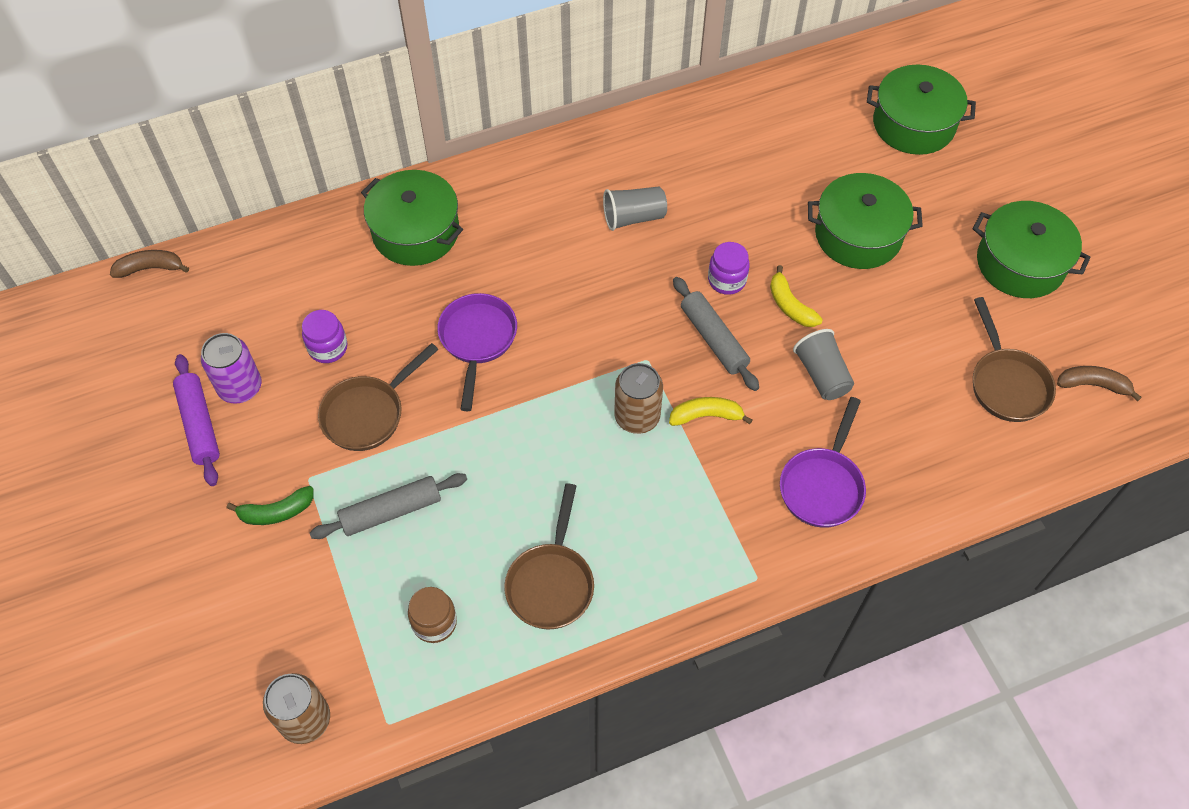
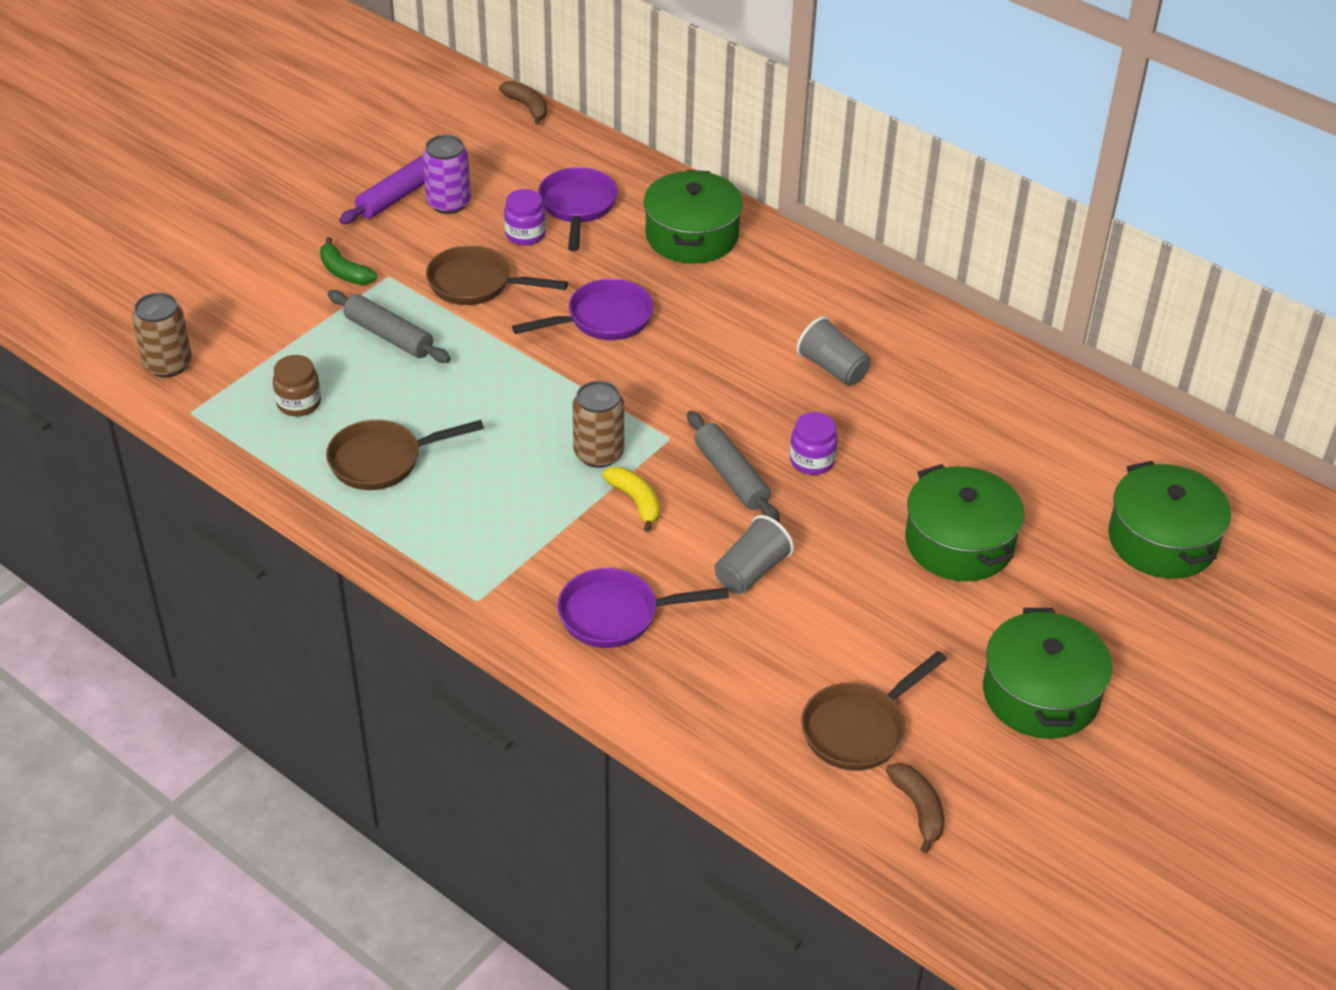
camera: 60 degrees right, 15 degrees down
grey rolling pin [673,277,759,391] -> grey rolling pin turned 60 degrees counterclockwise [687,411,780,522]
yellow banana [770,265,823,327] -> none
none -> purple pan [538,167,618,251]

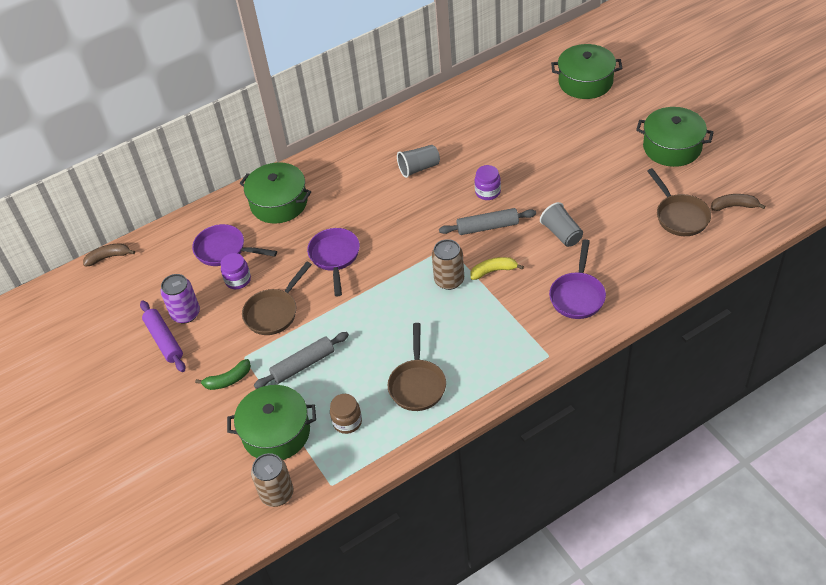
camera: 65 degrees left, 5 degrees up
green pot [905,464,1024,581] -> green pot moved to [227,385,316,460]

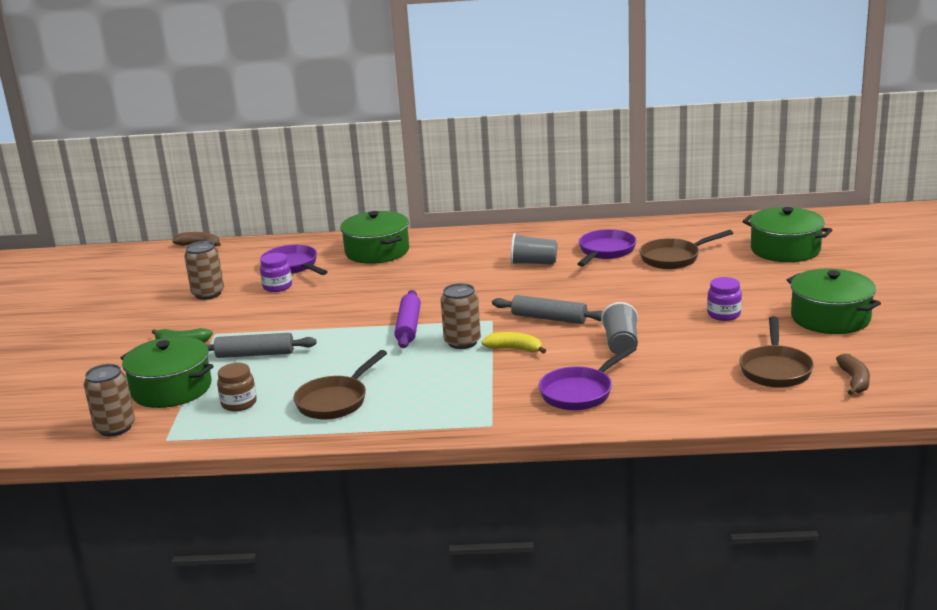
camera: 30 degrees right, 25 degrees down
purple rolling pin [140,301,185,372] -> purple rolling pin moved to [395,290,421,348]
purple can [161,274,200,324] -> brown can [184,241,224,300]
brown pan [242,262,312,335] -> brown pan moved to [639,230,733,269]
purple pan [307,228,360,296] -> purple pan moved to [577,229,637,267]
purple jar [475,165,501,200] -> purple jar moved to [707,277,742,321]
brown banana [711,194,766,211] -> brown banana turned 60 degrees clockwise [836,354,870,395]

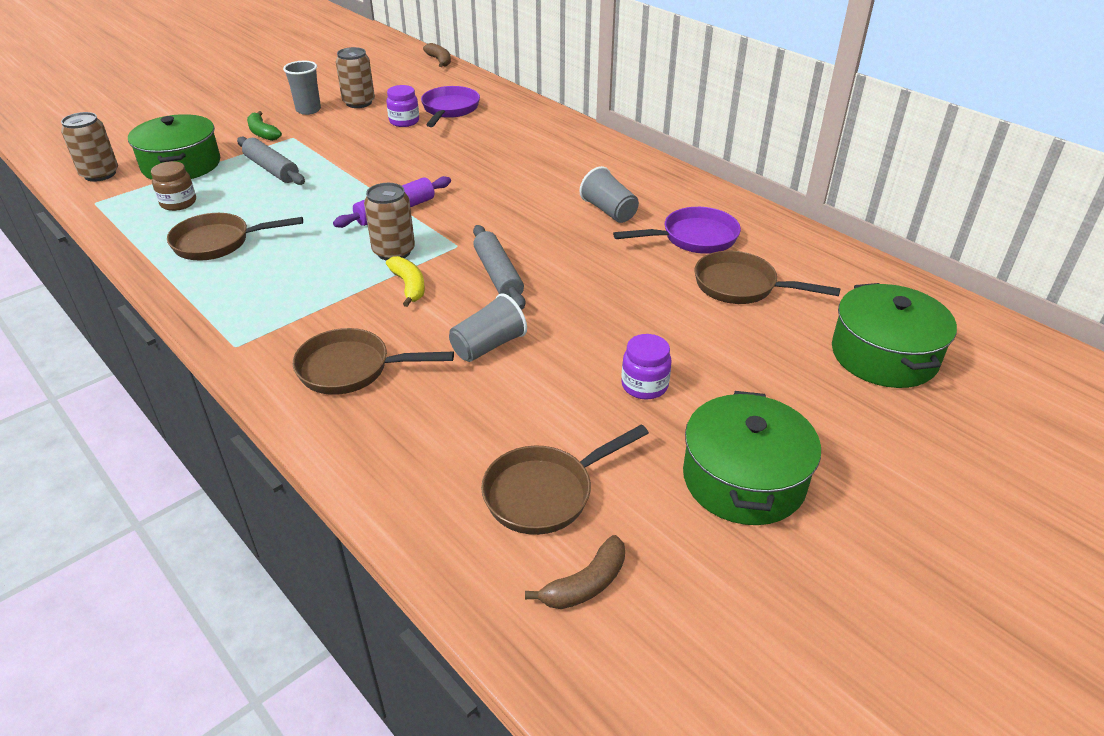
camera: 45 degrees right, 15 degrees up
green pot [340,211,409,264] -> none
purple pan [539,345,636,410] -> brown pan [293,328,454,395]
none -> grey cup [283,61,321,115]

